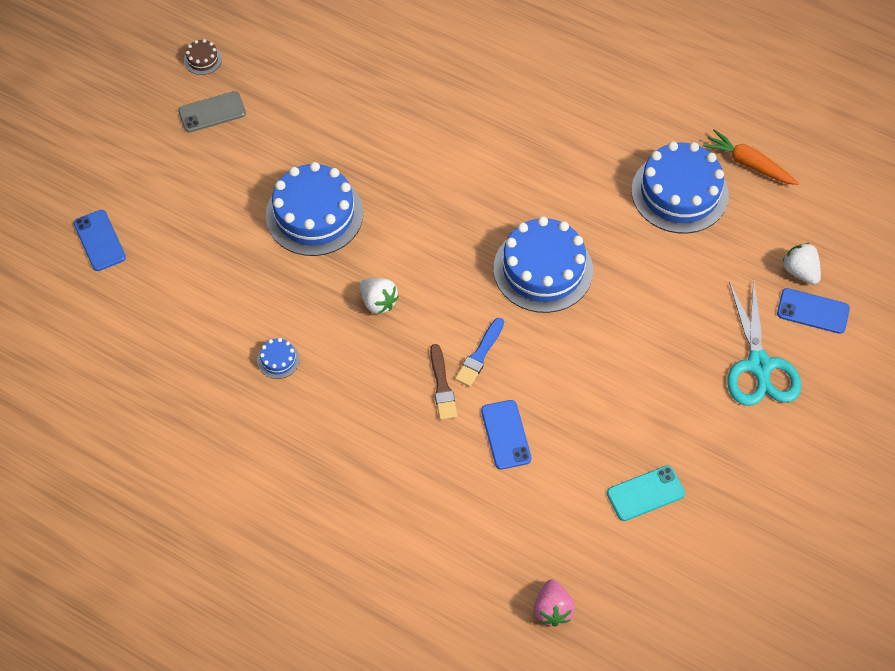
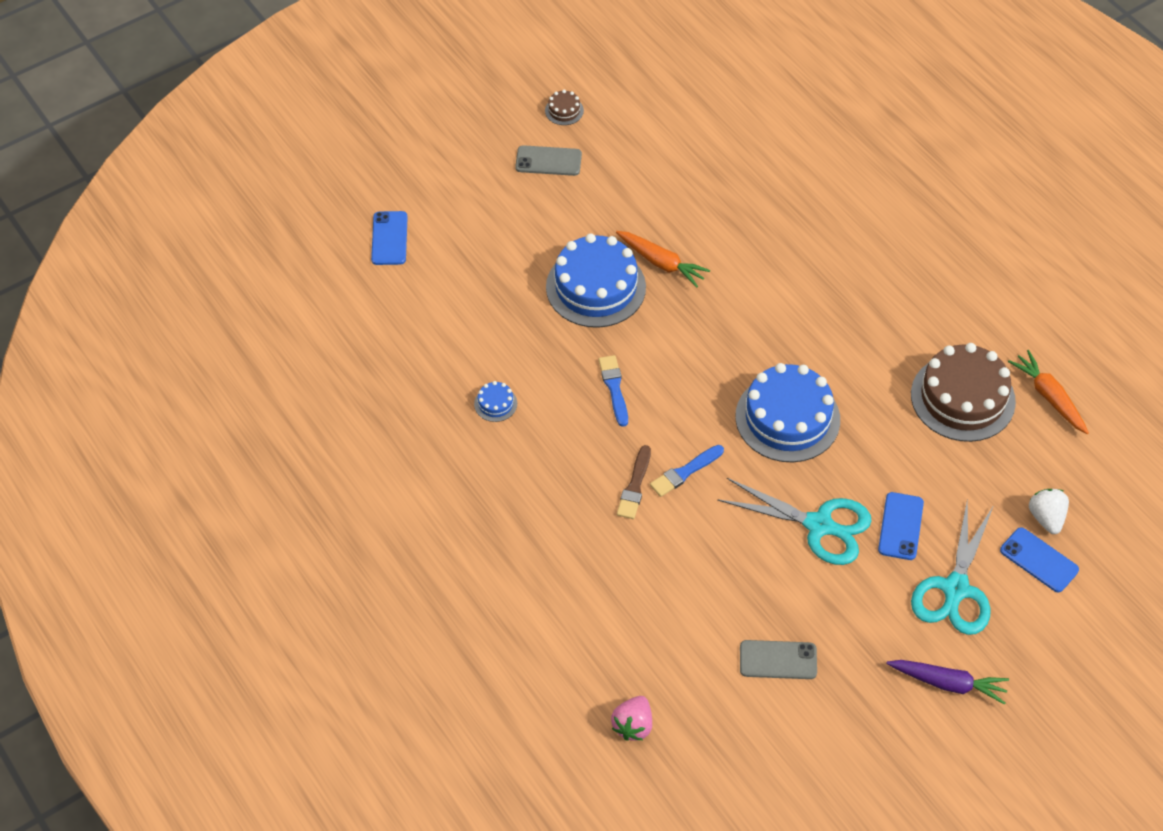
camera: 25 degrees right, 5 degrees down
white strawberry [359,278,399,314] -> blue brush [599,355,628,427]
blue phone [481,400,532,470] -> blue phone moved to [878,492,924,560]
turquoise phone [607,465,685,521] -> grey phone [740,640,817,679]
blue cake [631,142,729,234] -> brown cake [911,343,1016,442]
none -> orange carrot [616,231,710,287]
none -> turquoise scissors [717,478,872,565]
none -> purple carrot [886,660,1009,705]

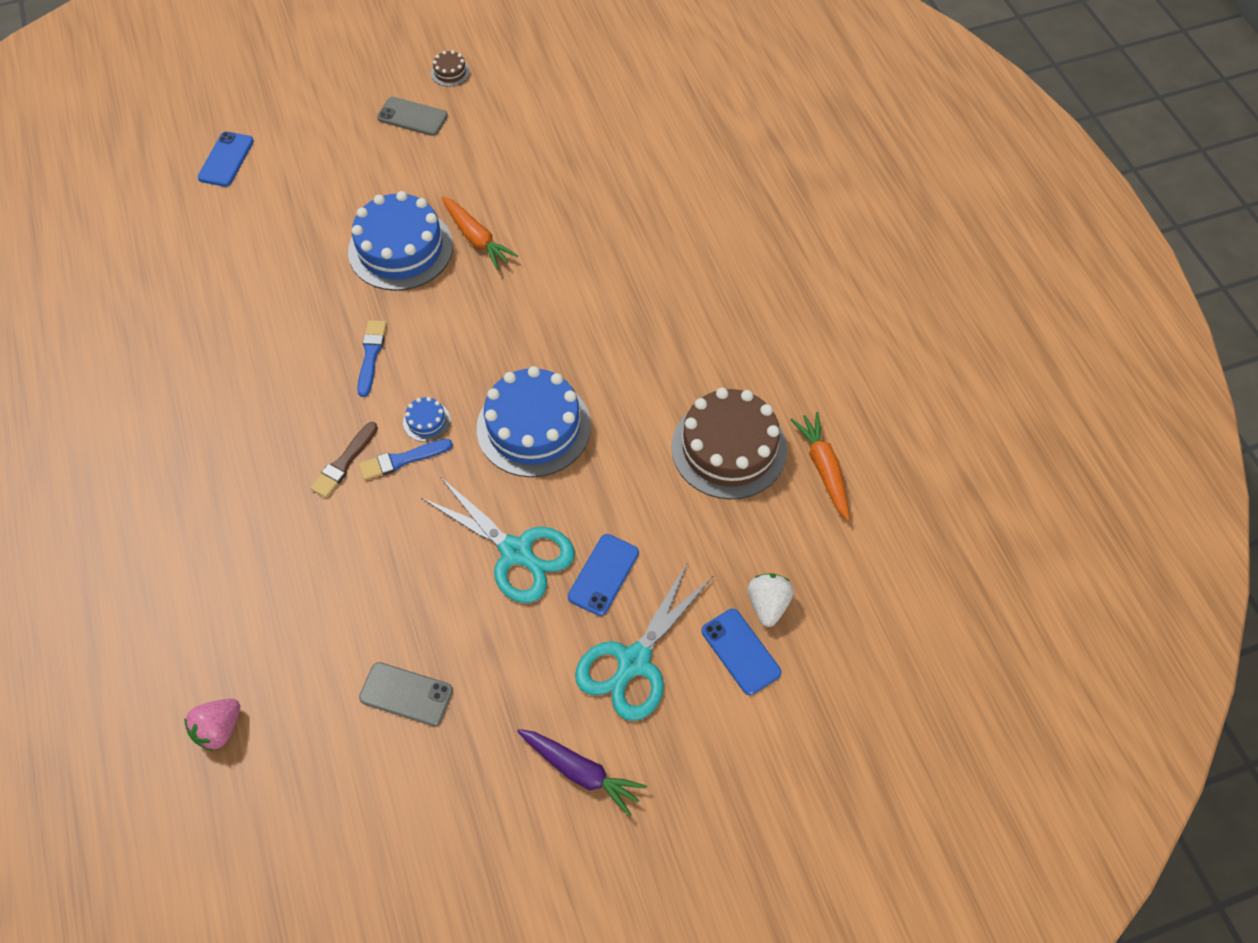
camera: 15 degrees right, 5 degrees up
blue cake [474,381,517,422] -> blue cake moved to [403,397,450,442]

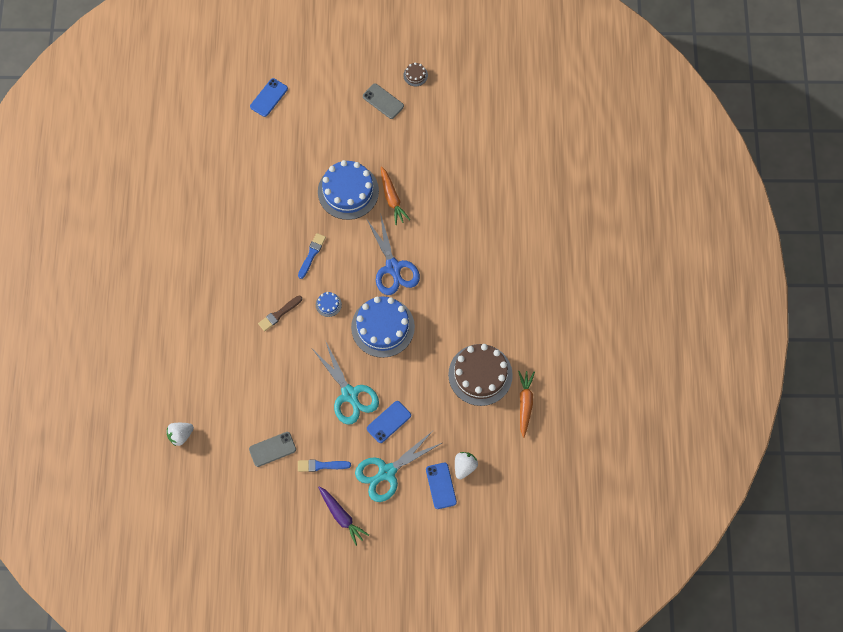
camera: 20 degrees right, 10 degrees up
pink strawberry [184,699,240,751] -> white strawberry [166,423,194,446]
blue brush [359,439,453,481] -> blue brush moved to [298,459,351,472]
grey phone [359,662,453,726] -> grey phone turned 60 degrees counterclockwise [249,432,296,467]
none -> blue scissors [366,213,420,295]

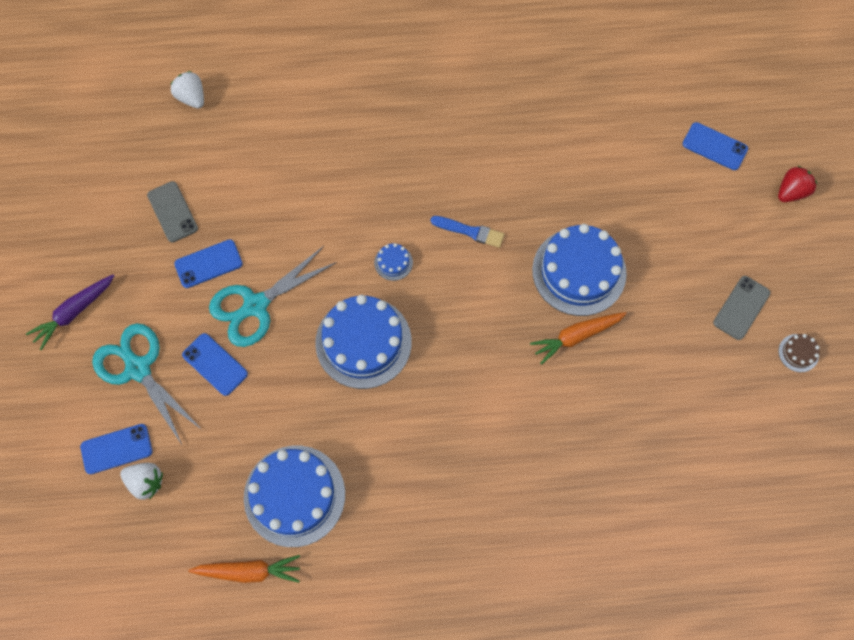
camera: 85 degrees right, 0 degrees up
brown brush [258,296,302,331] -> none
blue brush [298,459,351,472] -> none
blue scissors [366,213,420,295] -> none
brown cake [448,344,513,406] -> blue cake [244,446,345,547]
none -> blue phone [174,239,243,288]
none -> red strawberry [778,166,817,202]

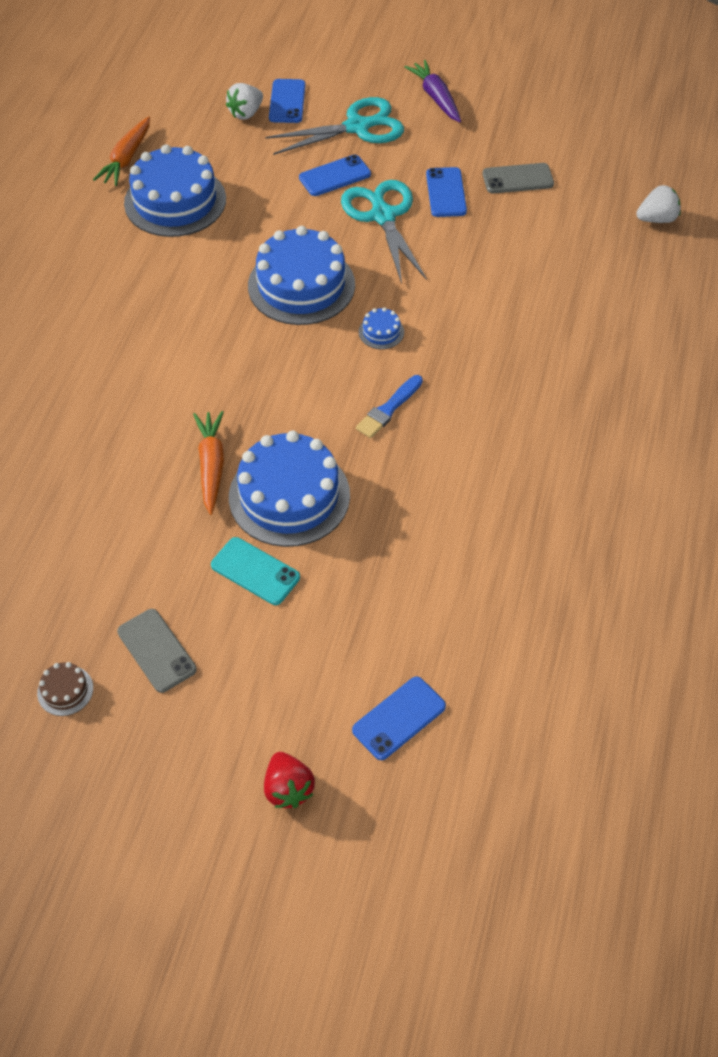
camera: 110 degrees right, 15 degrees down
none -> turquoise phone [211,537,300,605]

